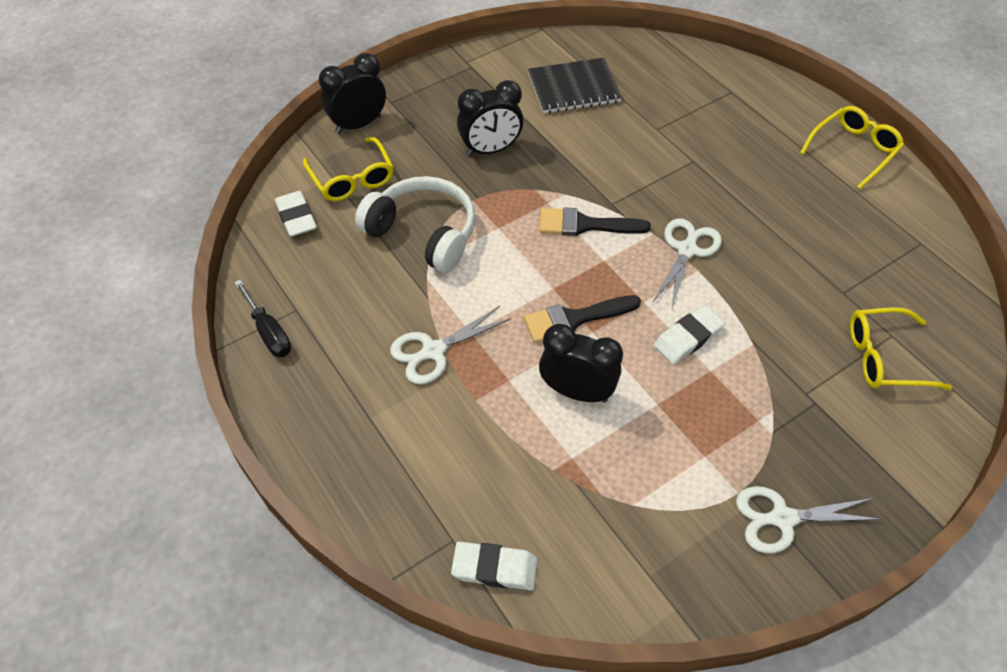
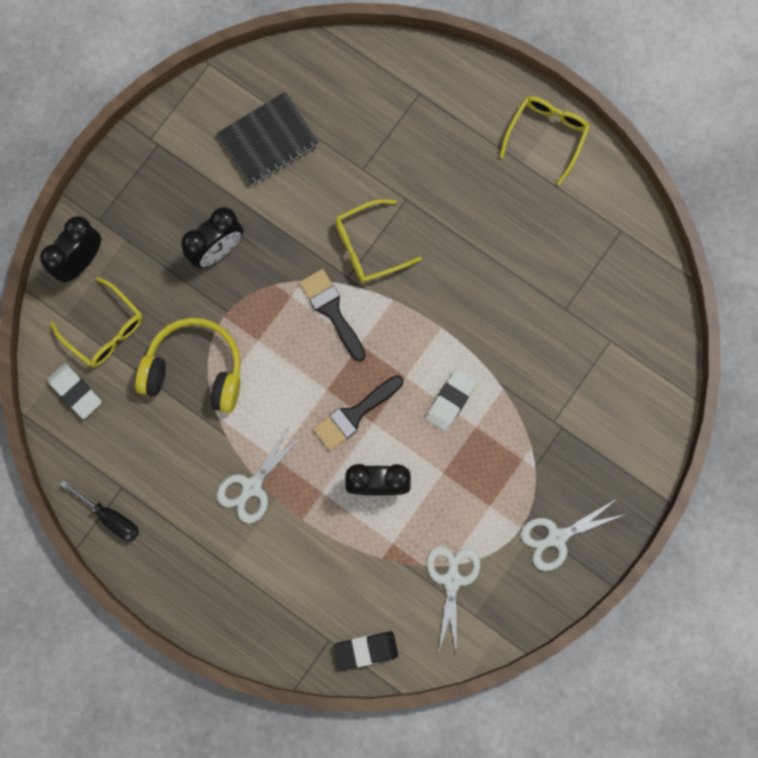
camera: 20 degrees left, 25 degrees up
white headphones [355,176,475,273] -> yellow headphones [135,318,241,413]
white eraser [451,541,537,590] -> black eraser [334,631,398,670]
black brush [540,208,651,236] -> black brush turned 75 degrees clockwise [299,269,366,362]
white scissors [653,218,722,308] -> white scissors moved to [427,546,480,654]
yellow glasses [850,307,952,390] -> yellow glasses moved to [335,199,422,282]

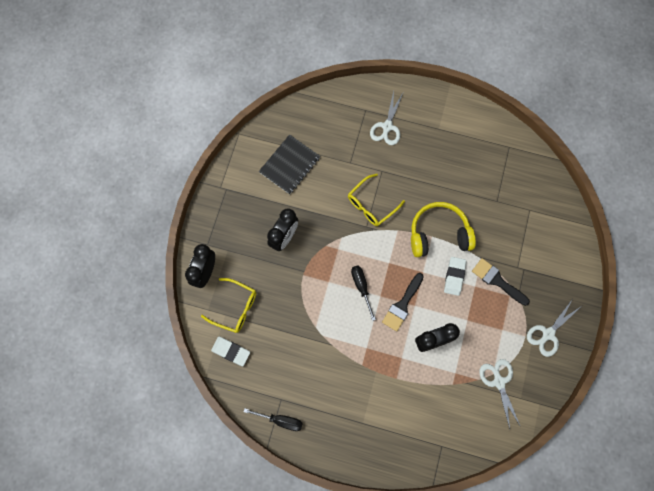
camera: 20 degrees left, 5 degrees down
yellow headphones [135,318,241,413] -> yellow headphones moved to [411,202,476,257]
white scissors [217,424,303,524] -> white scissors moved to [370,91,403,145]
black brush [299,269,366,362] -> black brush moved to [472,258,530,306]
black eraser [334,631,398,670] -> none
yellow glasses [499,96,590,185] -> none
none -> black screwdriver [351,266,376,321]

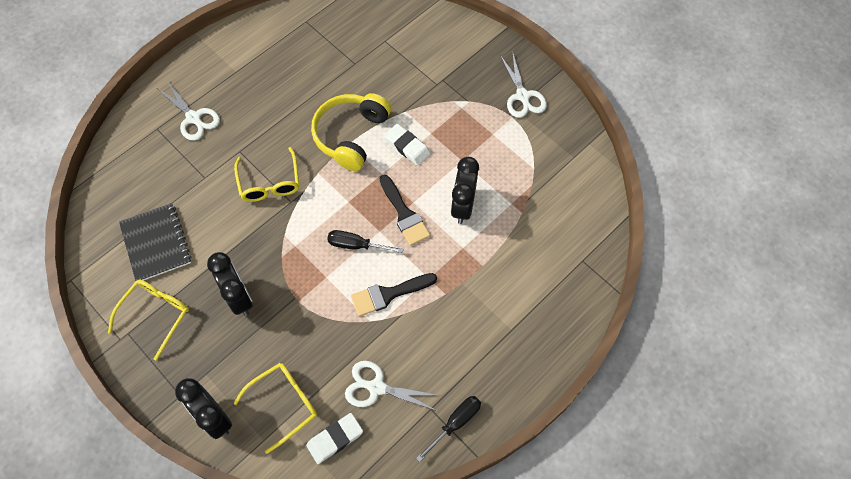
camera: 60 degrees left, 10 degrees down
black brush [472,258,530,306] -> black brush moved to [351,273,437,317]
white scissors [479,359,521,429] -> white scissors moved to [345,361,440,411]
none -> yellow glasses [108,280,189,361]

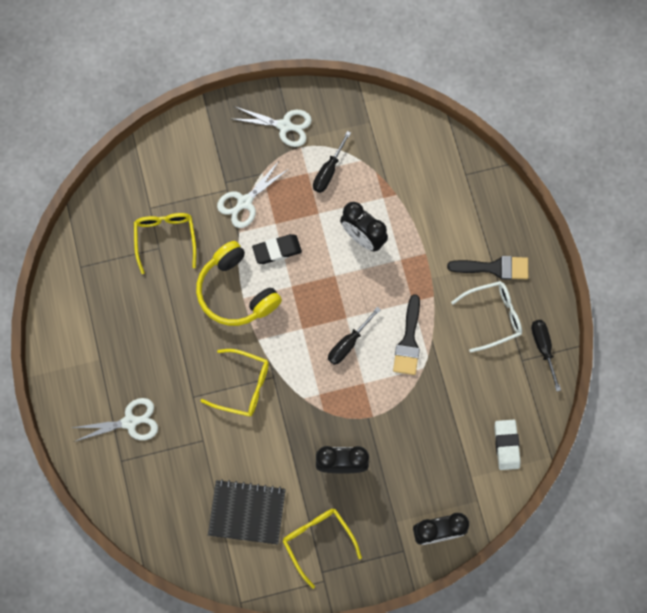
camera: 60 degrees left, 10 degrees up
yellow glasses [233,363,317,454] -> yellow glasses moved to [134,213,197,274]
white scissors [345,361,440,411] -> white scissors moved to [217,160,289,228]
black brush [380,175,430,246] -> black brush moved to [447,256,528,280]
white eraser [385,124,431,166] -> black eraser [252,234,302,264]
none -> black screwdriver [313,131,351,193]
none -> white glasses [451,281,522,353]

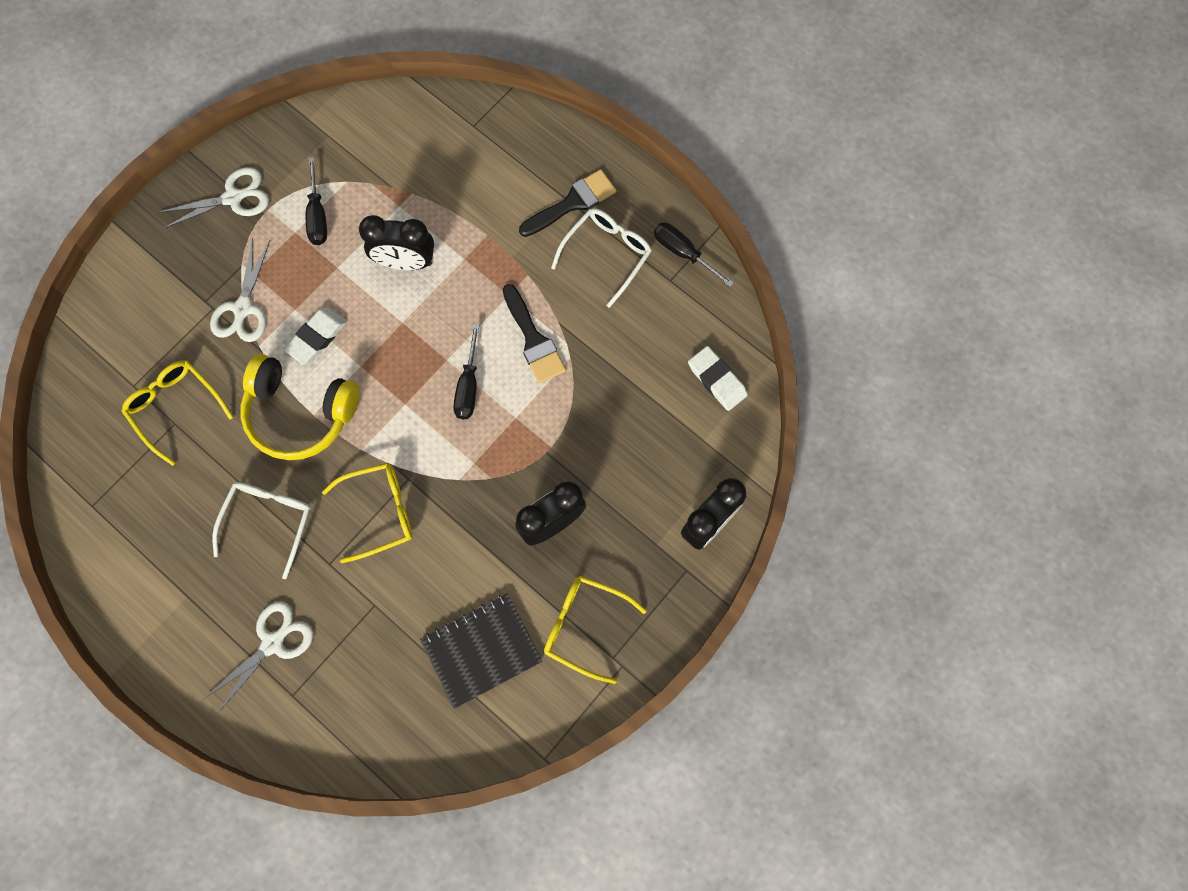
camera: 35 degrees left, 0 degrees up
black eraser [252,234,302,264] -> white eraser [284,307,347,365]
none -> white glasses [212,482,311,579]

